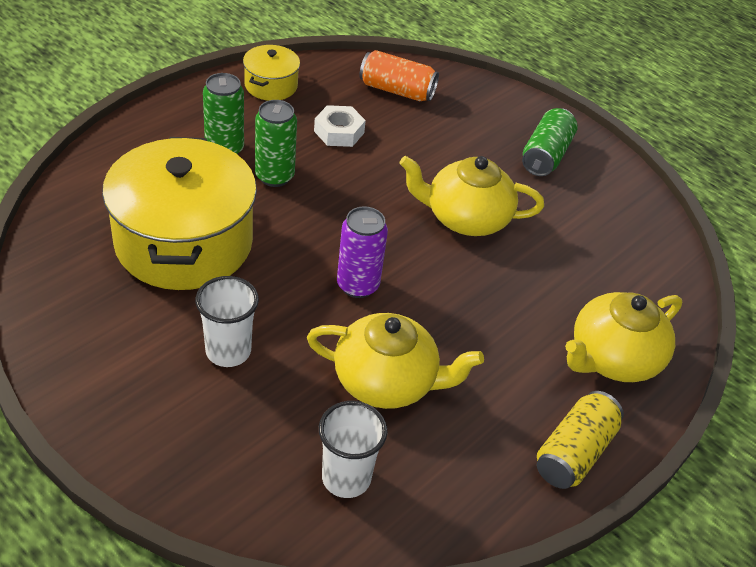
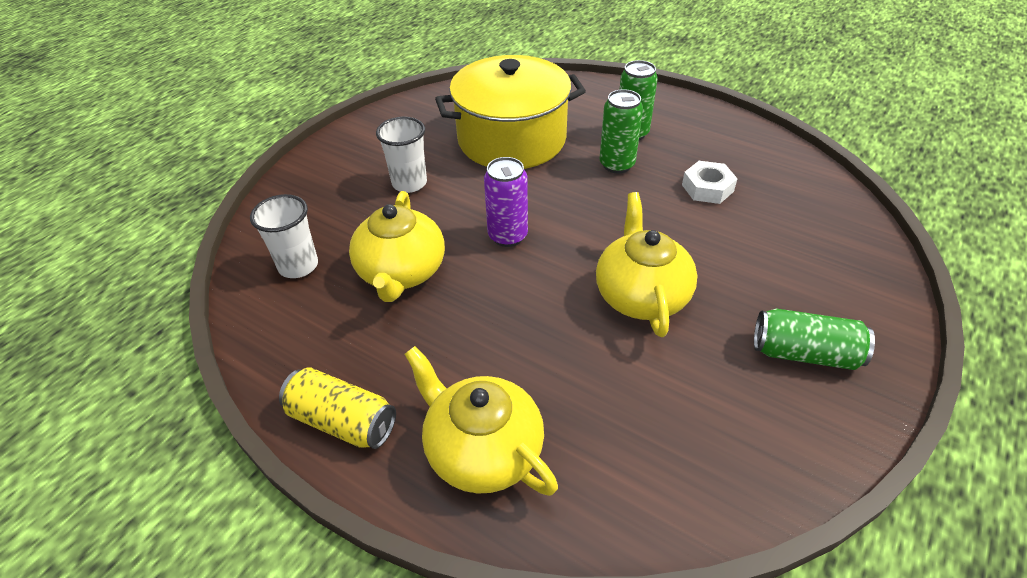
camera: 85 degrees right, 0 degrees up
yellow pot [243,45,300,101] -> none
orange can [359,50,439,101] -> none

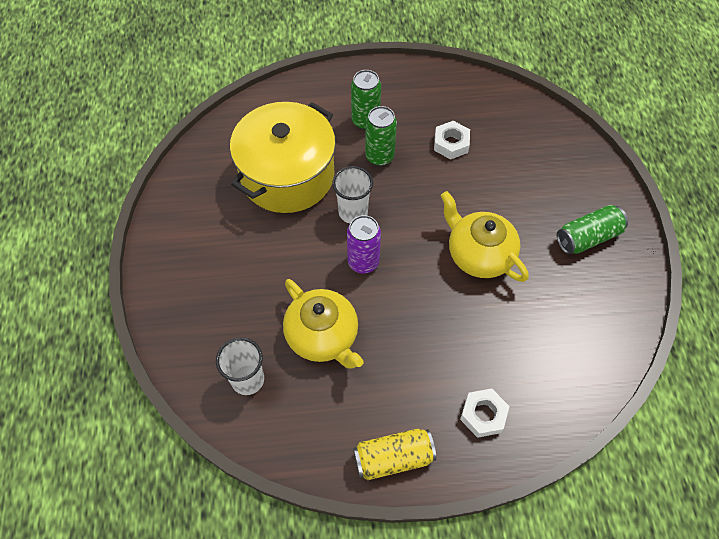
camera: 40 degrees left, 15 degrees up
white cup [376,117,427,193] -> white cup moved to [332,166,373,223]
yellow teapot [405,346,558,496] -> white nut [460,388,510,438]

